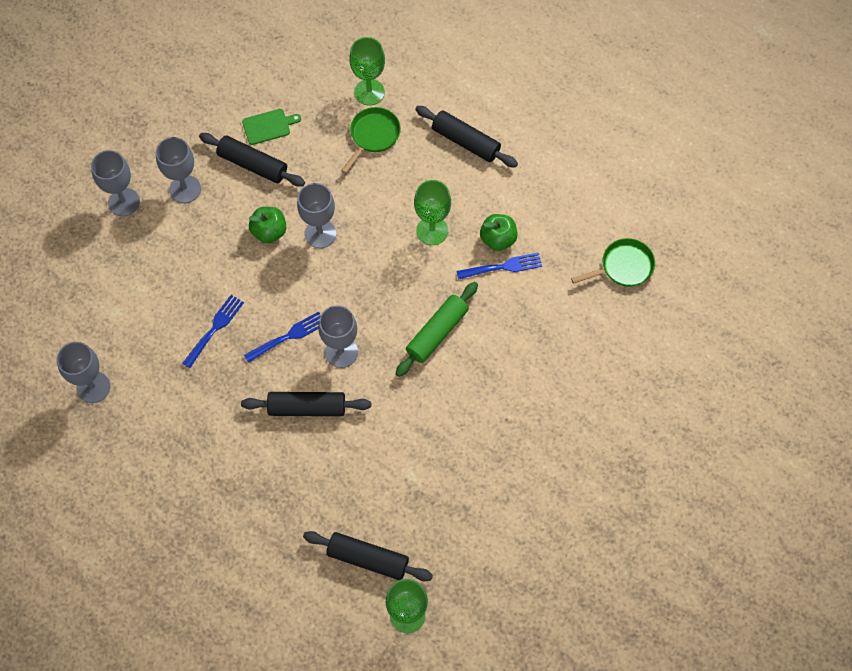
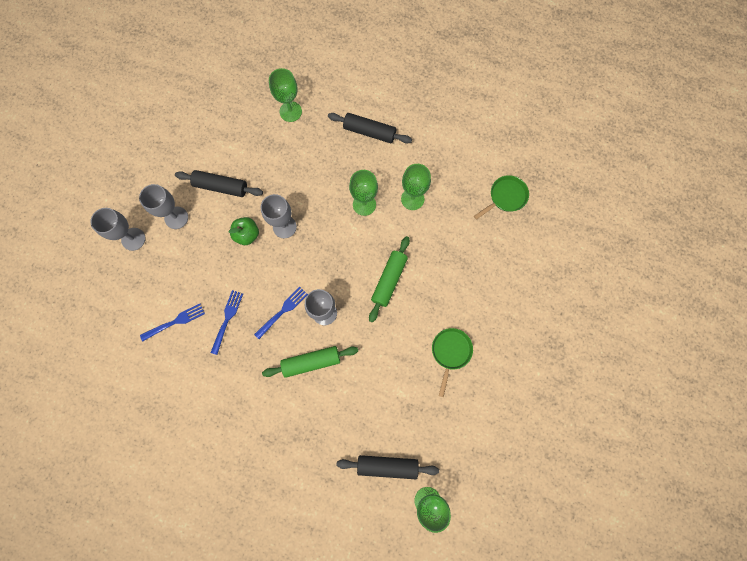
camera: 15 degrees left, 10 degrees up
grey goblet [56,342,110,403] -> none
black rolling pin [241,392,371,416] -> green rolling pin [262,346,358,378]
green cutting board [242,109,301,145] -> none
green pan [341,107,401,174] -> green pan moved to [432,328,473,397]
blue fork [456,252,542,280] -> blue fork moved to [140,304,205,341]
green apple [480,214,518,251] -> green goblet [401,164,431,210]

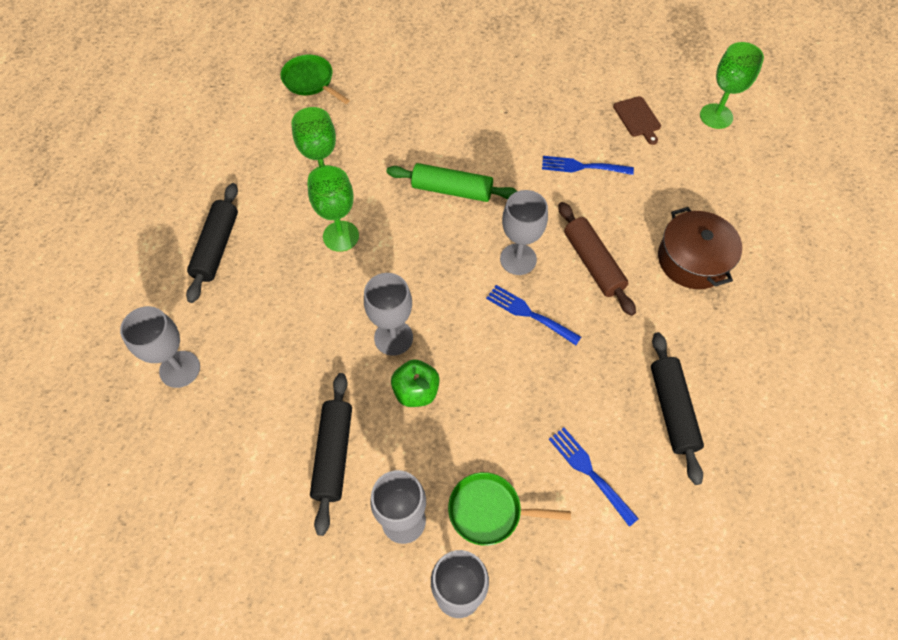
camera: 100 degrees left, 15 degrees down
blue fork [210,290,243,355] -> blue fork moved to [542,156,634,175]
green rolling pin [262,346,358,378] -> brown rolling pin [558,202,636,316]
green goblet [269,68,302,122] -> grey goblet [120,306,200,388]
black rolling pin [337,455,439,479] -> black rolling pin moved to [651,332,704,485]
green pan [432,328,473,397] -> green pan moved to [448,472,571,546]
none -> brown cutting board [613,96,661,145]
none -> brown pot [658,207,742,289]

